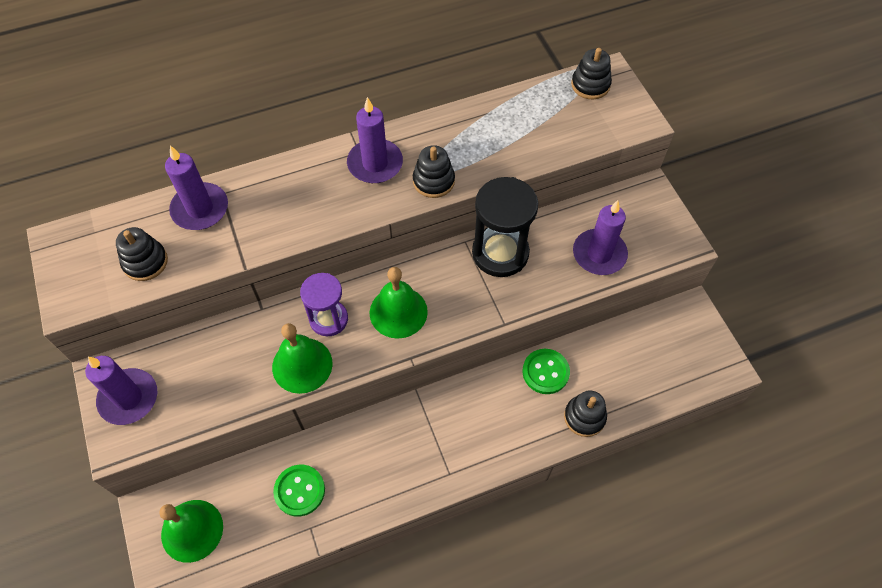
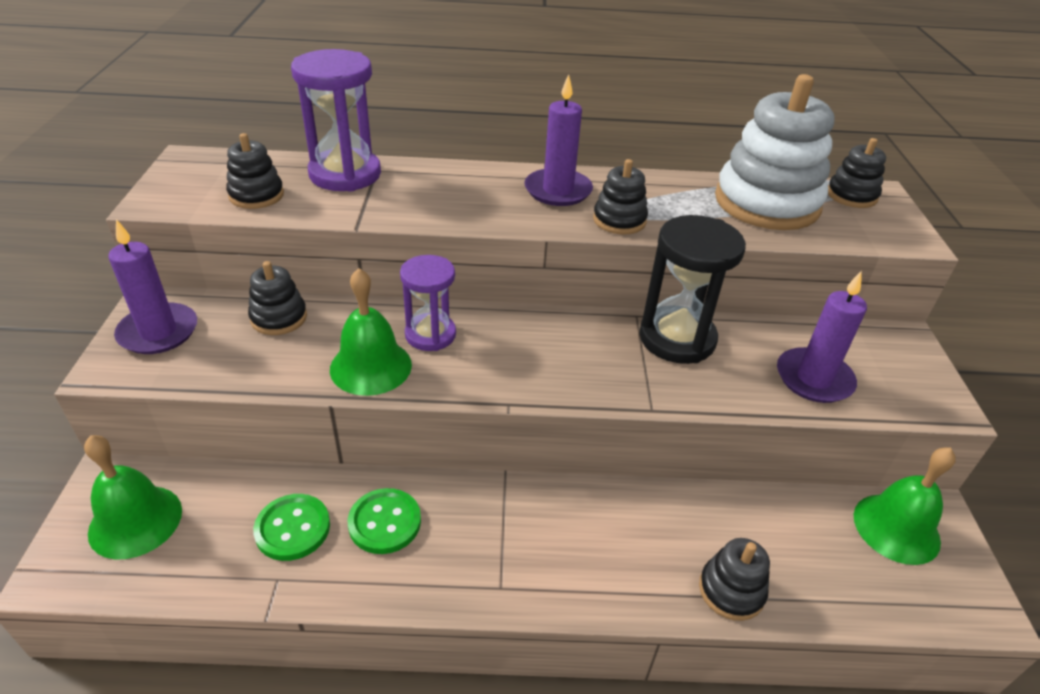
camera: 20 degrees right, 20 degrees down
purple candle [165,146,228,230] -> purple hourglass [291,49,381,192]
green bell [370,267,428,339] -> green bell moved to [854,447,956,565]
green button [522,349,570,394] -> green button moved to [348,488,421,554]
none -> black stacking toy [248,261,307,335]
none -> white stacking toy [715,74,835,230]

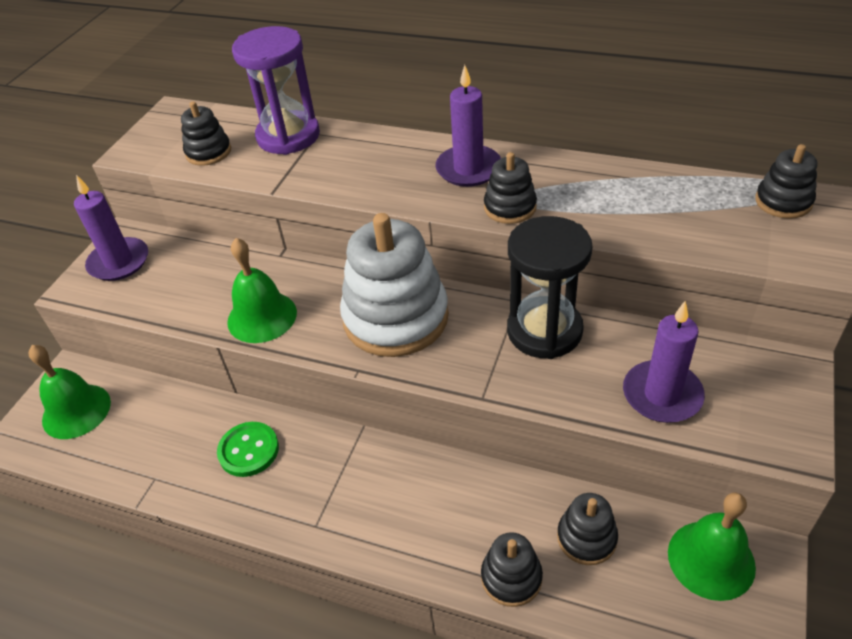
camera: 25 degrees right, 5 degrees up
black stacking toy [248,261,307,335] -> black stacking toy moved to [557,493,618,565]
green button [253,494,330,561] -> none
purple hourglass [400,255,456,351] -> none
white stacking toy [715,74,835,230] -> white stacking toy moved to [340,213,449,357]

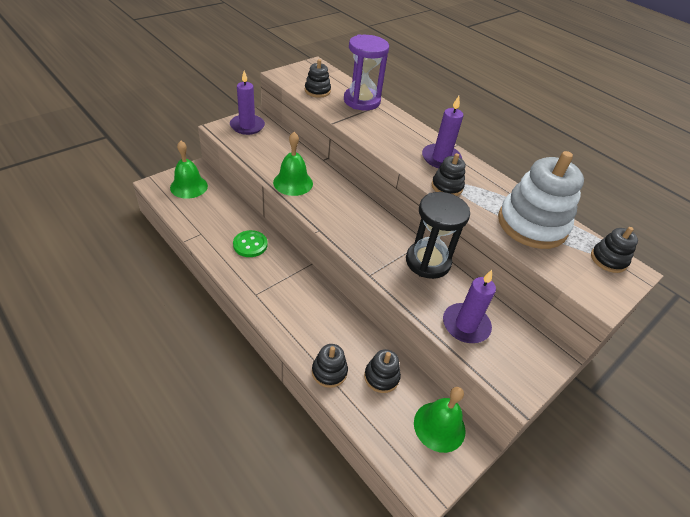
camera: 20 degrees right, 0 degrees up
white stacking toy [340,213,449,357] -> white stacking toy moved to [498,151,584,249]

